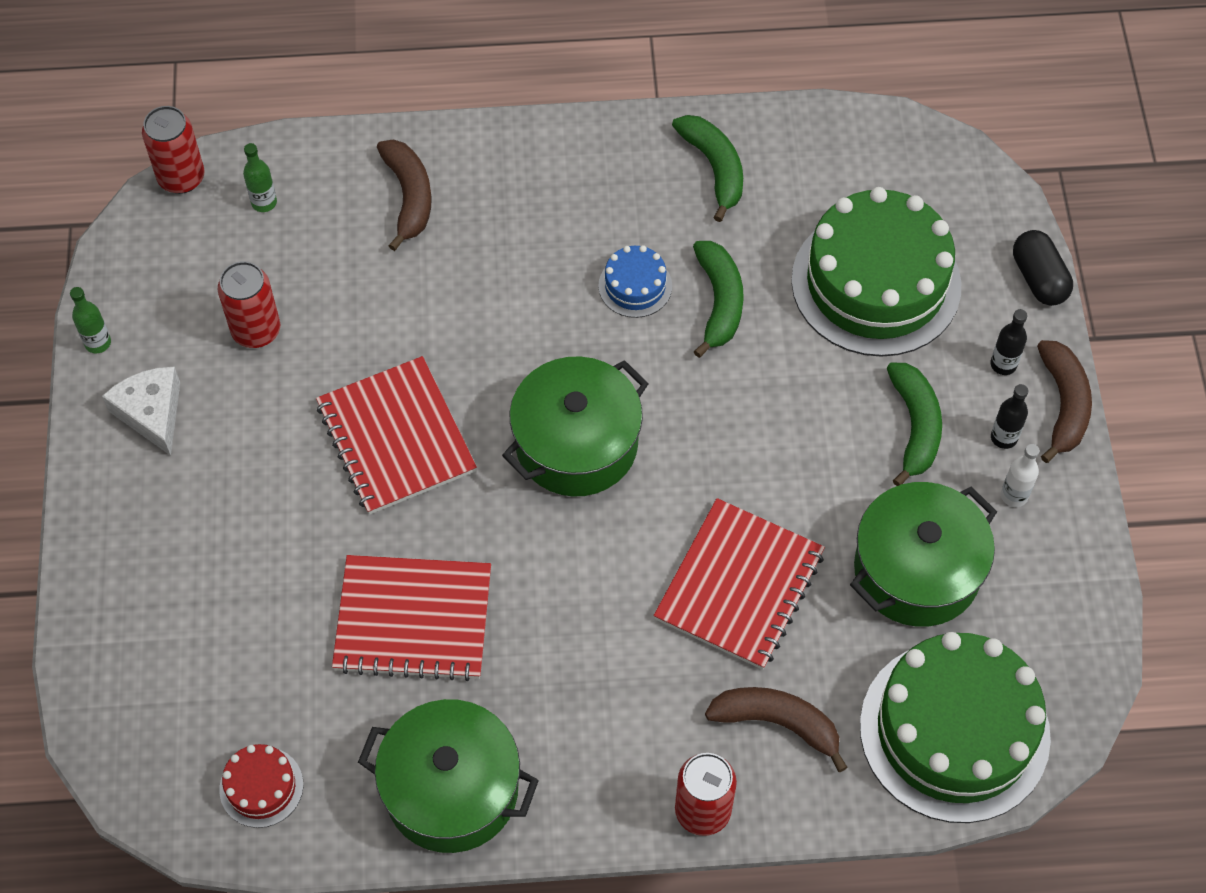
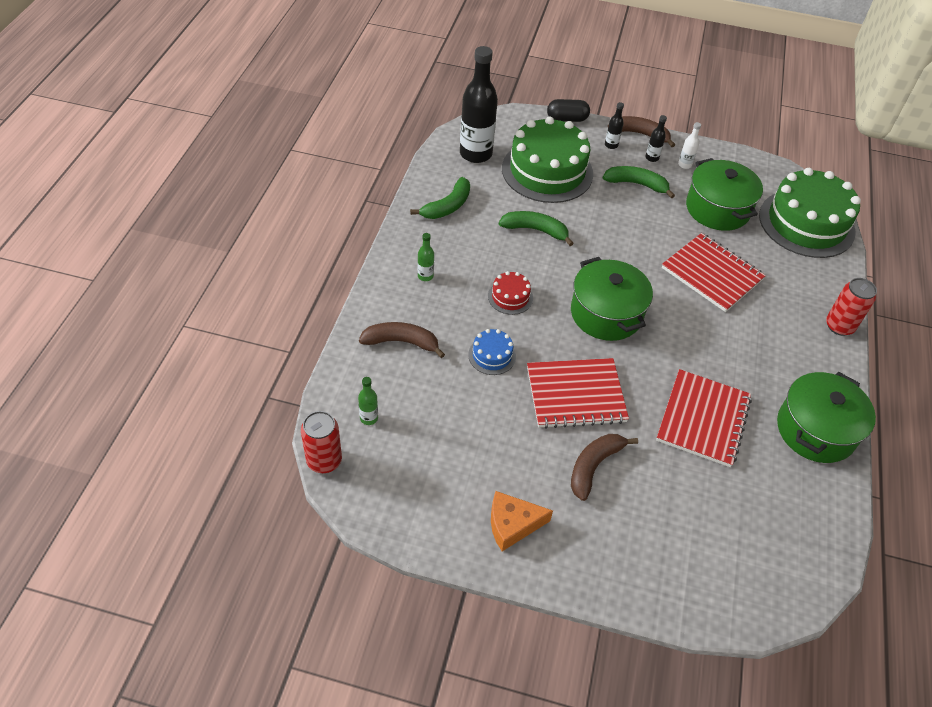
camera: 75 degrees left, 10 degrees down
green bottle [70,287,111,353] -> green bottle moved to [418,233,434,281]
white cheese [102,367,180,456] -> orange cheese [491,491,553,551]
red can [218,261,280,348] -> none
red cake [219,744,303,828] -> red cake moved to [488,271,533,315]
blue cake [598,245,672,318] -> blue cake moved to [468,329,516,375]
green banana [672,115,743,222] -> green banana turned 135 degrees clockwise [410,177,470,219]
brown banana [705,687,848,772] -> brown banana moved to [571,434,638,501]
none -> black bottle [460,46,498,163]

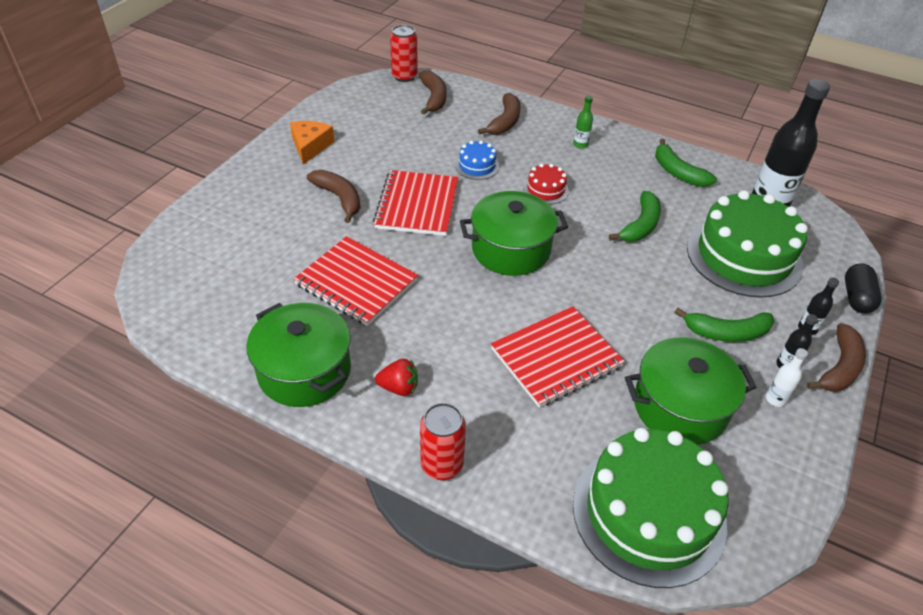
camera: 105 degrees right, 5 degrees down
green bottle [358,377,378,425] -> brown banana [418,70,447,115]
green banana [603,166,675,198] -> green banana turned 60 degrees clockwise [674,308,774,342]
none -> red strawberry [375,359,418,396]

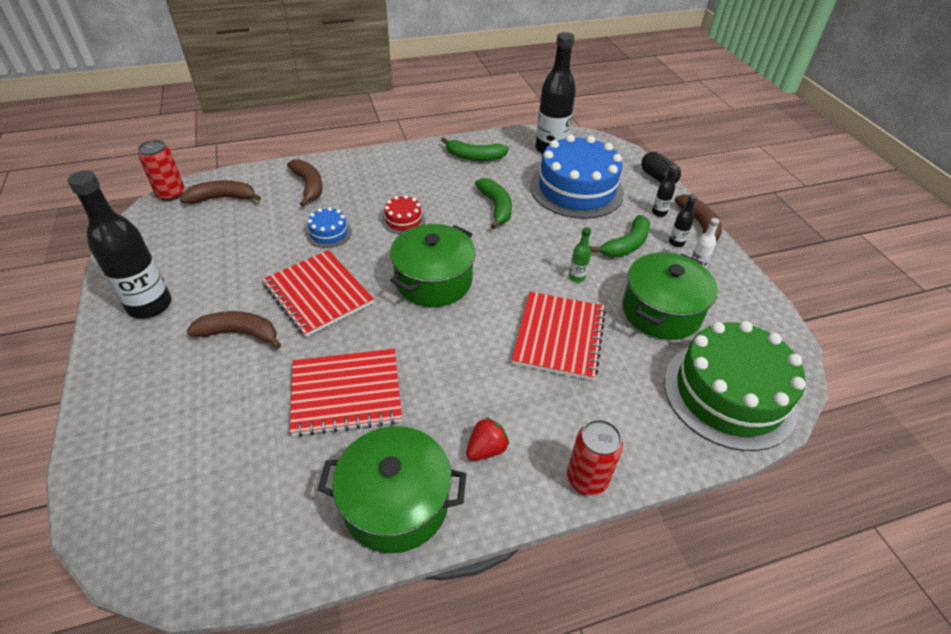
camera: 45 degrees left, 0 degrees up
orange cheese [290,121,335,165] -> black bottle [67,170,171,319]
brown banana [418,70,447,115] -> brown banana turned 45 degrees counterclockwise [180,180,261,204]
green bottle [573,95,593,149] -> green bottle moved to [569,227,591,282]
green cake [687,190,808,298] -> blue cake [530,135,624,219]

